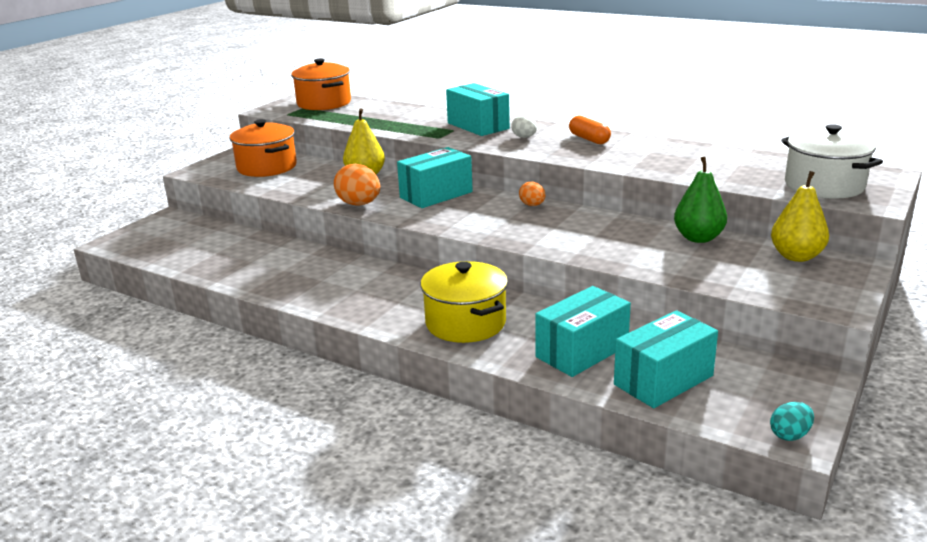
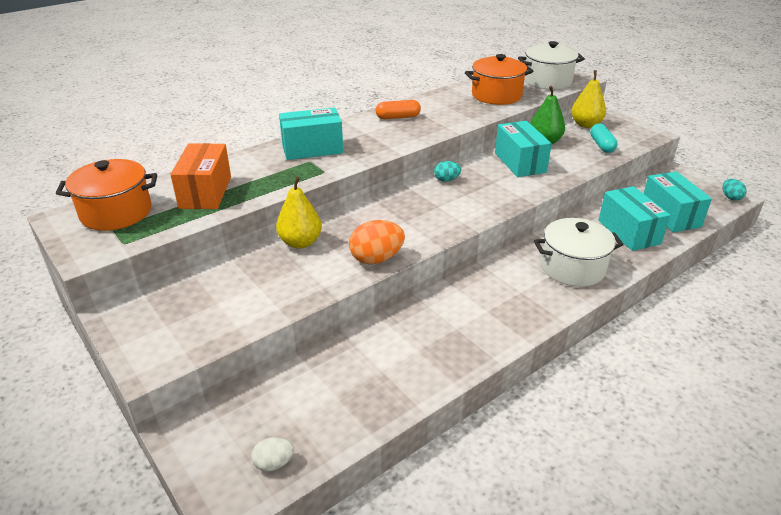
camera: 70 degrees left, 10 degrees up
orange pot [229,119,297,177] -> orange pot moved to [465,54,533,105]
turquoise box [397,147,473,208] -> turquoise box moved to [495,121,552,177]
yellow pot [420,261,508,343] -> white pot [534,218,624,287]
white egg [511,115,537,138] -> white egg moved to [251,437,294,471]
orange egg [519,182,546,206] -> turquoise egg [434,161,461,182]
none -> orange box [170,143,231,209]
none -> turquoise capsule [590,123,618,153]

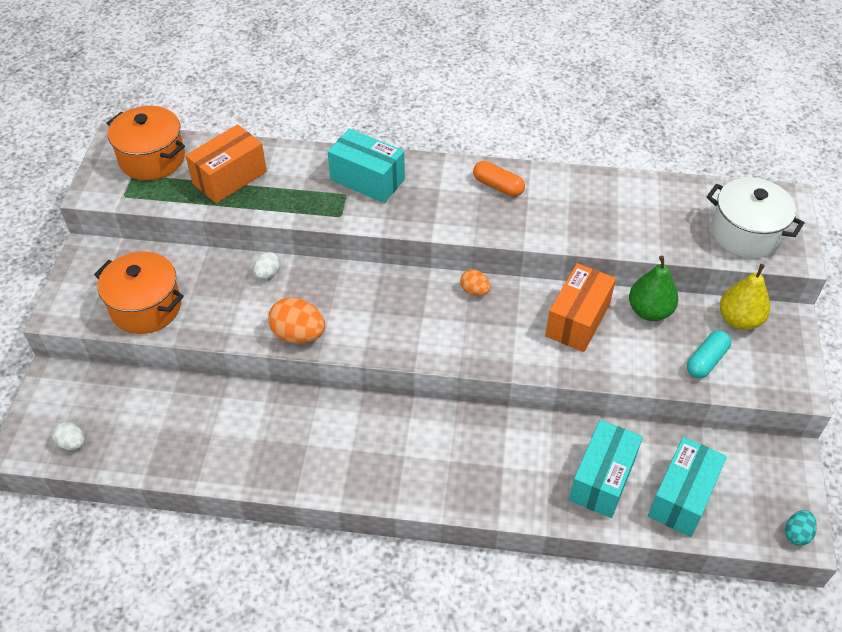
camera: 45 degrees right, 15 degrees up
yellow pear [276,177,322,249] -> white egg [254,252,281,280]
turquoise egg [434,161,461,182] -> orange egg [460,270,491,296]
orange pot [465,54,533,105] -> orange pot moved to [94,252,184,334]
turquoise box [495,121,552,177] -> orange box [545,263,616,352]
white pot [534,218,624,287] -> none

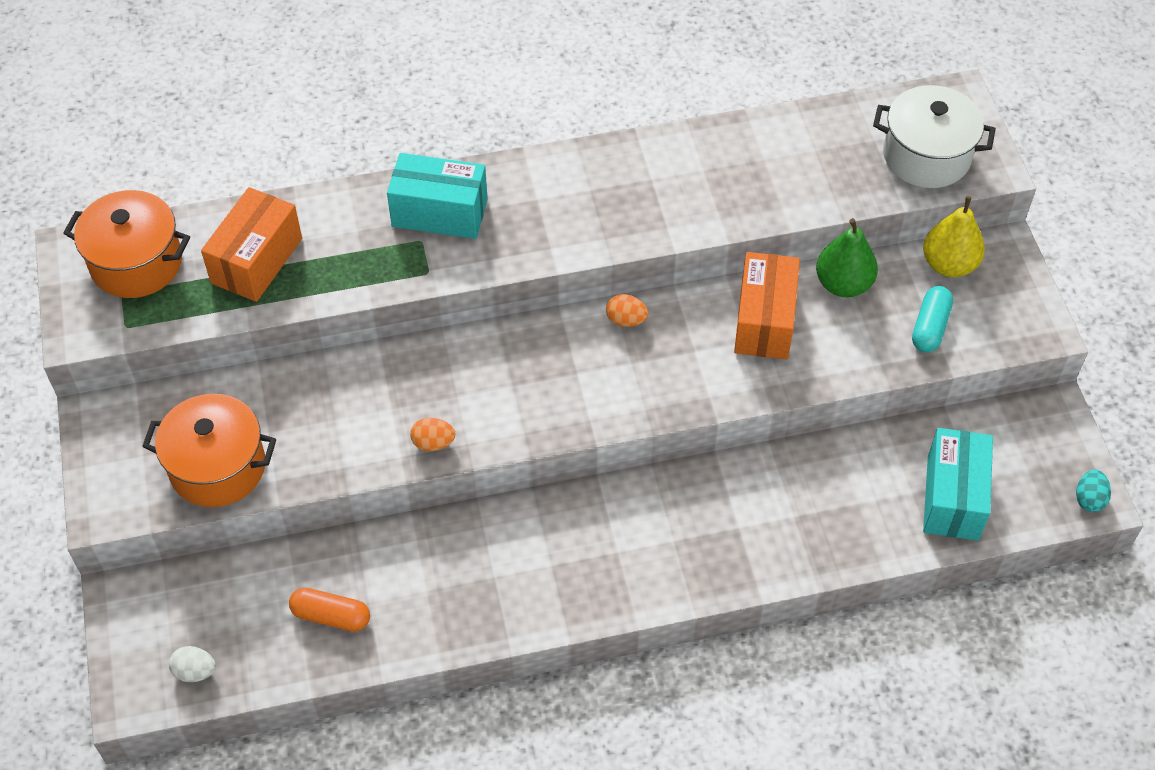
camera: 20 degrees left, 5 degrees up
white egg [254,252,281,280] -> none
orange egg [268,297,325,344] -> orange egg [410,418,455,451], size x0.57
orange capsule [473,161,525,197] -> orange capsule moved to [289,588,370,632]
turquoise box [569,420,643,518] -> none

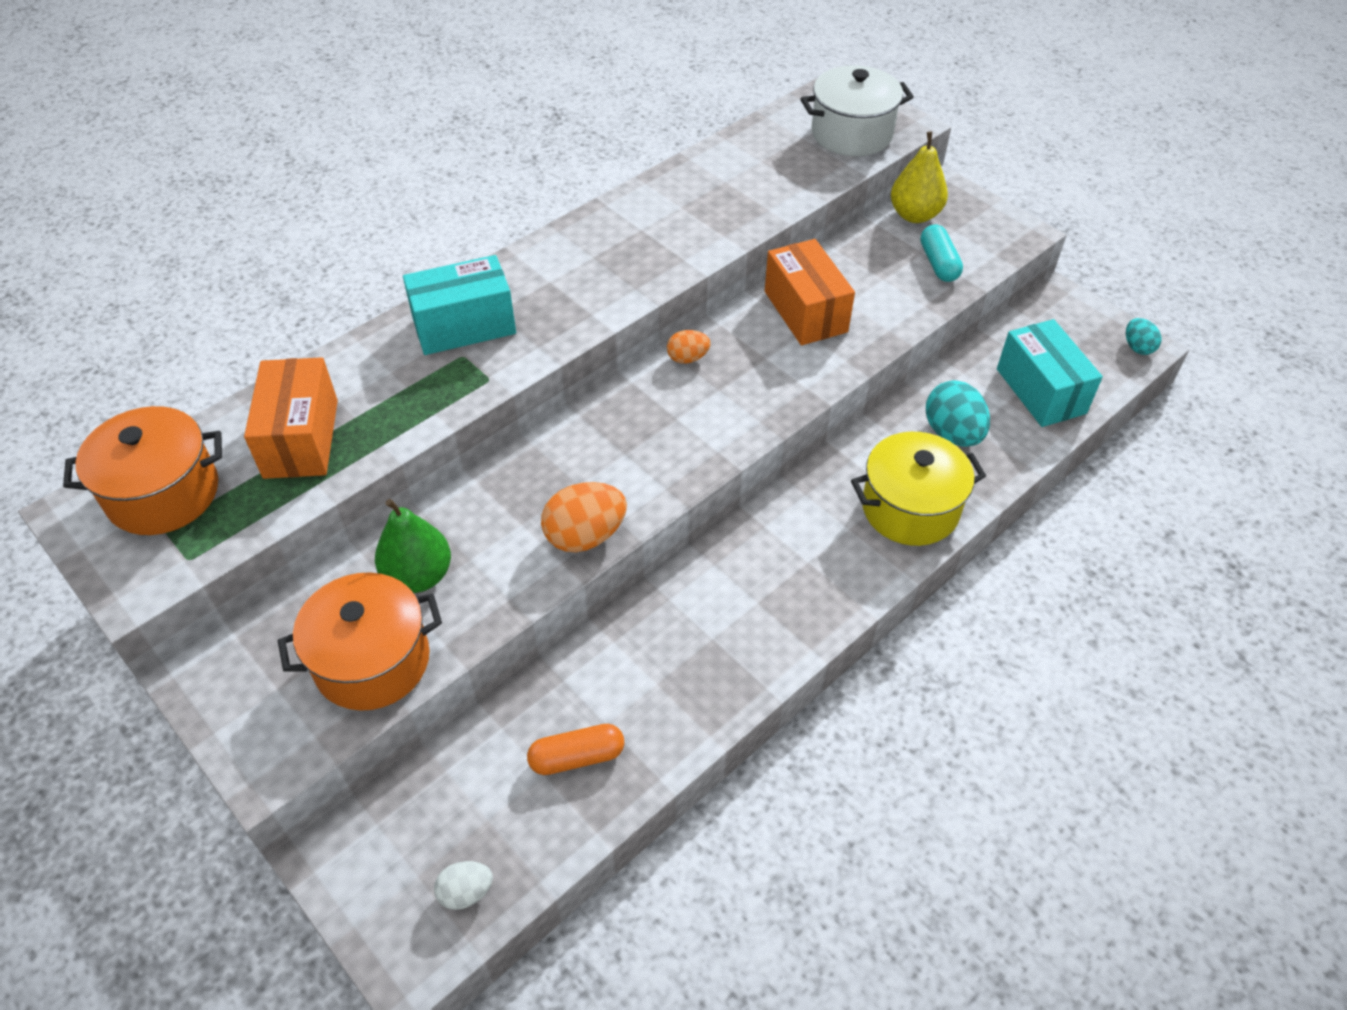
camera: 30 degrees left, 5 degrees down
orange egg [410,418,455,451] -> orange egg [541,482,627,552], size x1.74
green pear [816,218,878,297] -> green pear moved to [375,499,451,593]
none -> yellow pot [851,432,986,546]
none -> turquoise egg [926,380,990,447]

